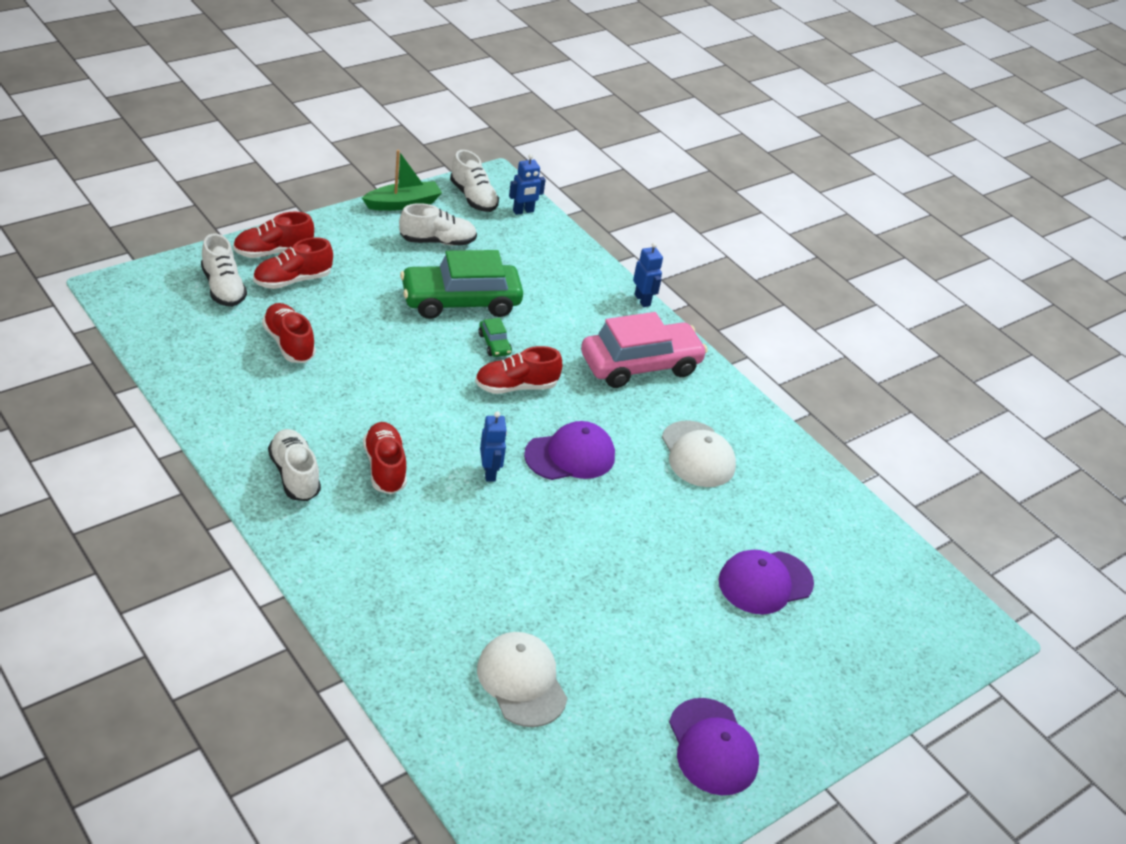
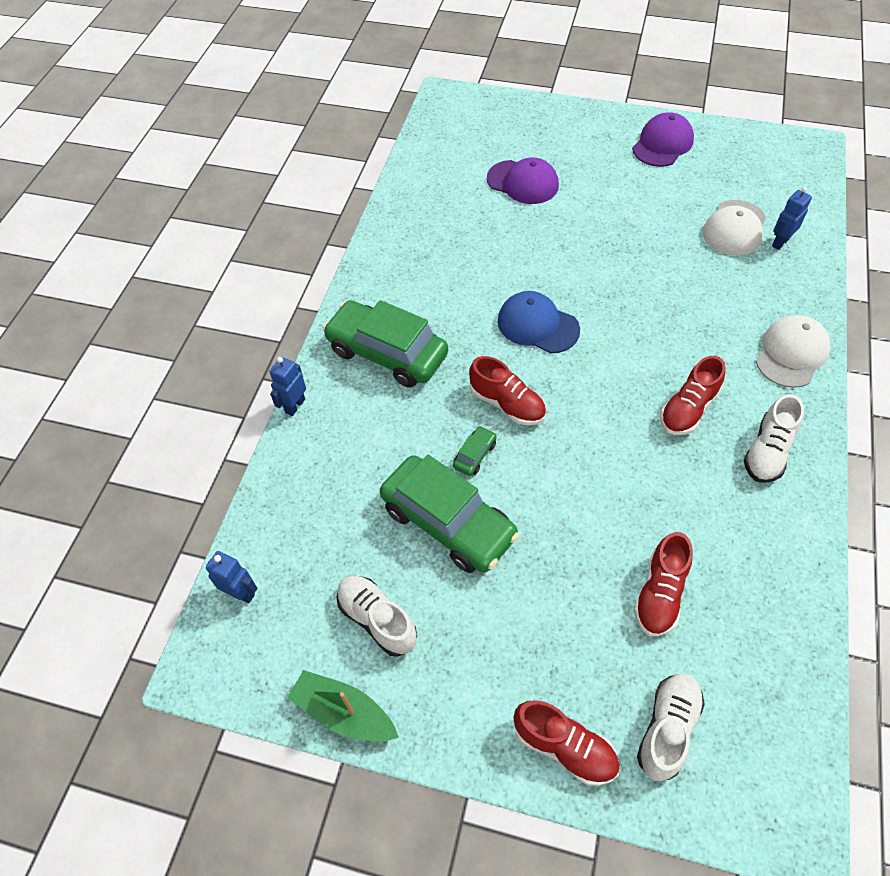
camera: 120 degrees left, 15 degrees up
red shoe [253,237,333,289] -> none
white shoe [450,150,499,212] -> none
blue robot [480,411,507,482] -> blue robot moved to [772,187,812,250]
purple cap [524,421,615,480] -> blue cap [498,291,580,353]
pink car [581,312,708,388] -> green car [323,300,448,388]
white cap [662,420,736,487] -> white cap moved to [756,315,831,388]

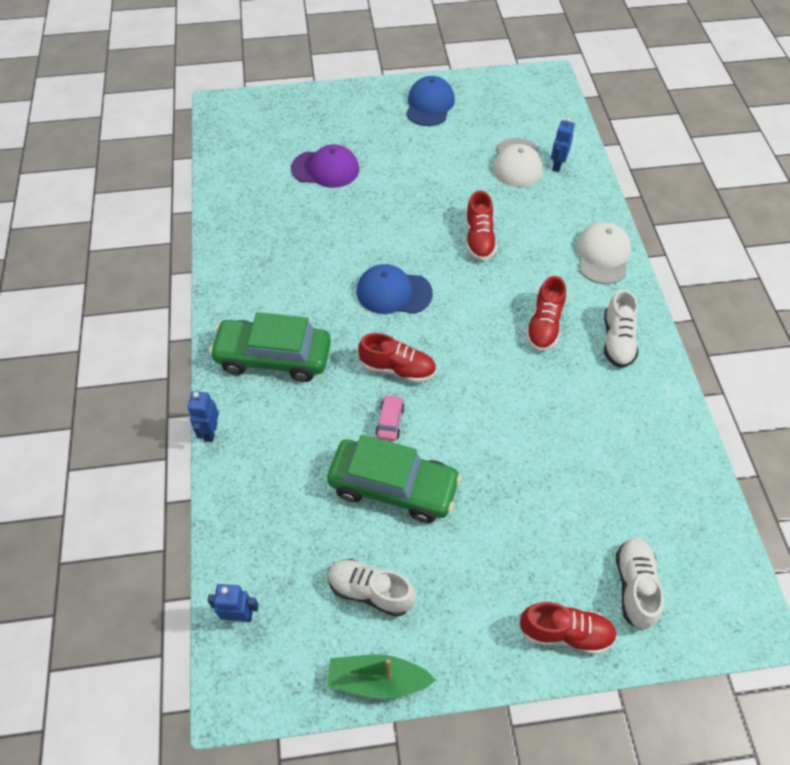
camera: 25 degrees left, 0 degrees up
green car [453,426,497,476] -> pink car [376,395,405,441]
purple cap [632,112,694,167] -> blue cap [406,76,455,126]
red shoe [634,532,693,636] -> red shoe moved to [466,191,497,261]

